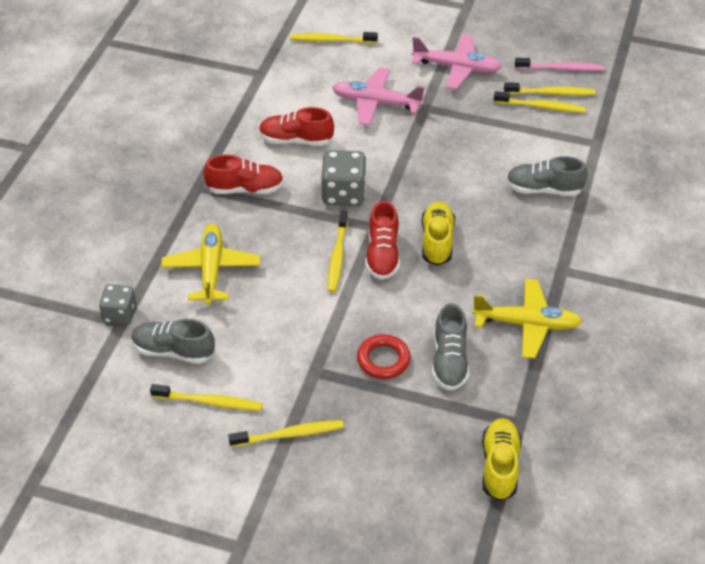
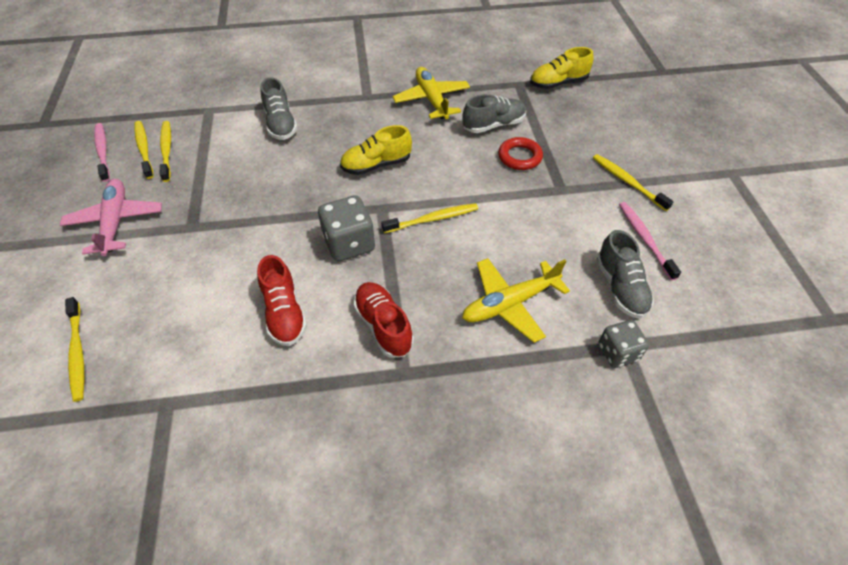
camera: 115 degrees left, 5 degrees up
yellow toothbrush [150,384,263,411] -> pink toothbrush [619,202,681,280]
pink plane [332,68,425,126] -> none
red shoe [365,201,400,280] -> none

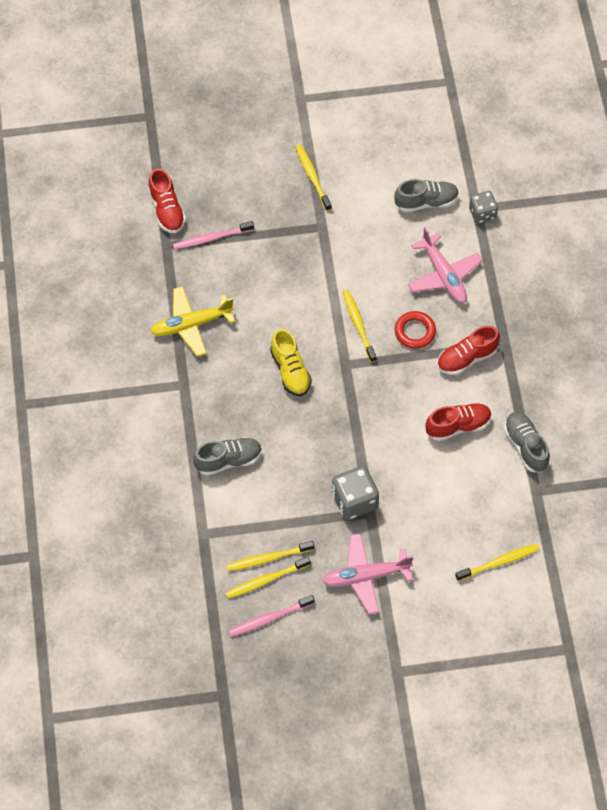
camera: 90 degrees left, 10 degrees up
grey dice [318,195,375,261] -> grey dice moved to [332,466,379,520]
yellow plane [462,258,570,343] -> pink plane [408,227,482,303]
grey shoe [463,94,526,133] -> grey shoe moved to [504,412,550,472]
red ring [498,137,543,170] -> red ring moved to [395,311,436,349]
yellow shoe [530,47,594,89] -> red shoe [148,168,186,233]
yellow toothbrush [593,154,674,211] -> yellow toothbrush turned 105 degrees clockwise [295,145,332,211]
pink toothbrush [619,202,681,280] -> pink toothbrush moved to [173,221,254,250]

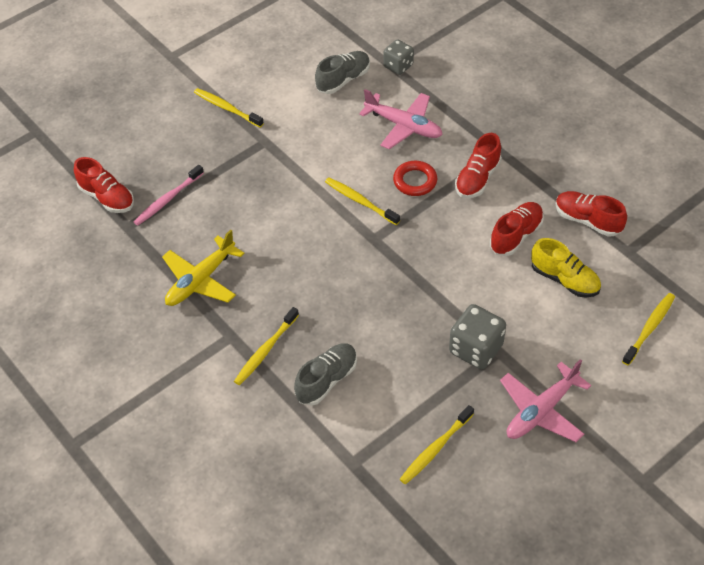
camera: 30 degrees left, 10 degrees down
yellow toothbrush [226,557,311,599] -> yellow toothbrush moved to [234,307,299,385]
pink toothbrush [228,595,315,637] -> none
yellow shoe [270,329,312,396] -> yellow shoe moved to [531,238,601,297]
grey shoe [504,412,550,472] -> red shoe [556,191,627,237]

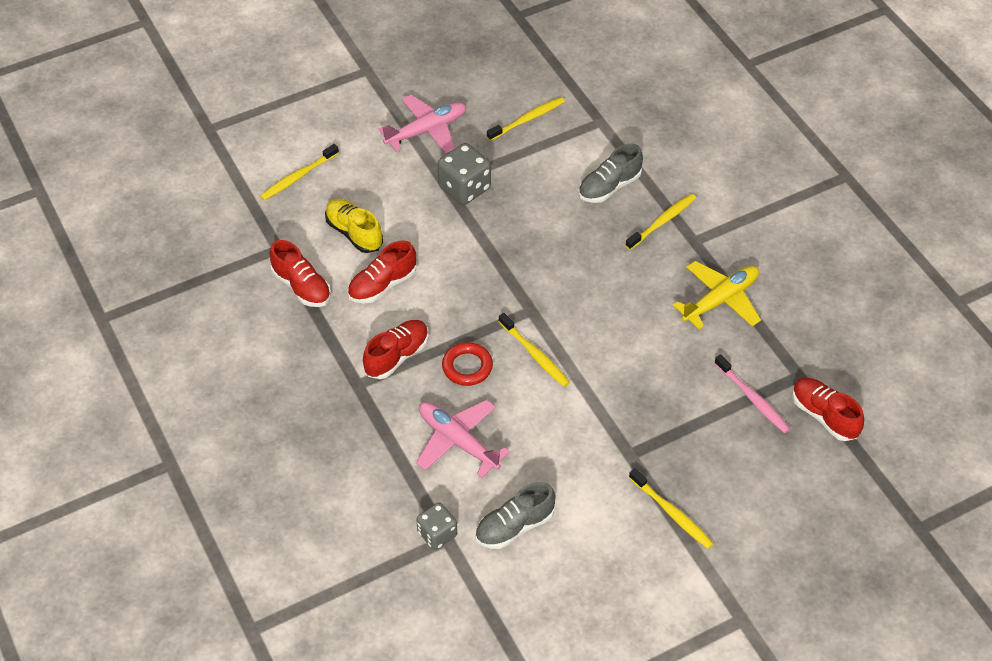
camera: 170 degrees left, 0 degrees up
pink toothbrush [133,165,204,226] -> pink toothbrush turned 90 degrees clockwise [714,354,790,433]

